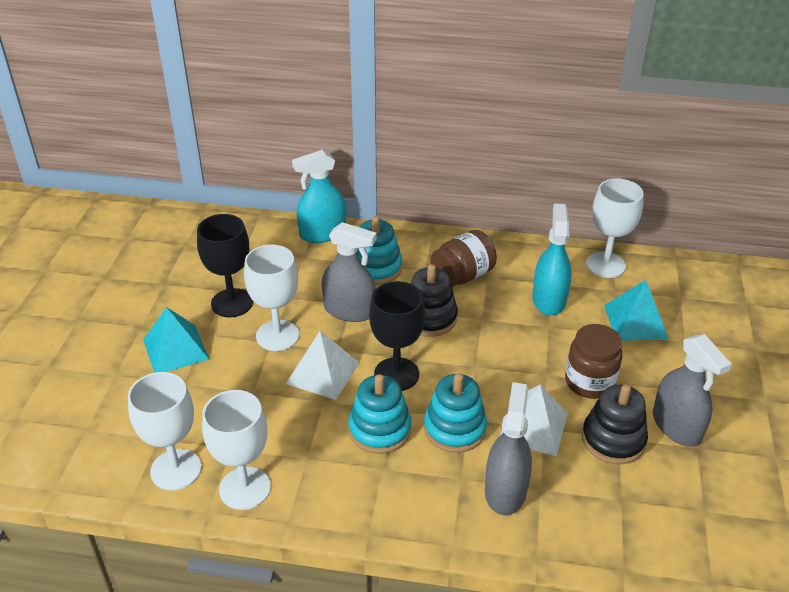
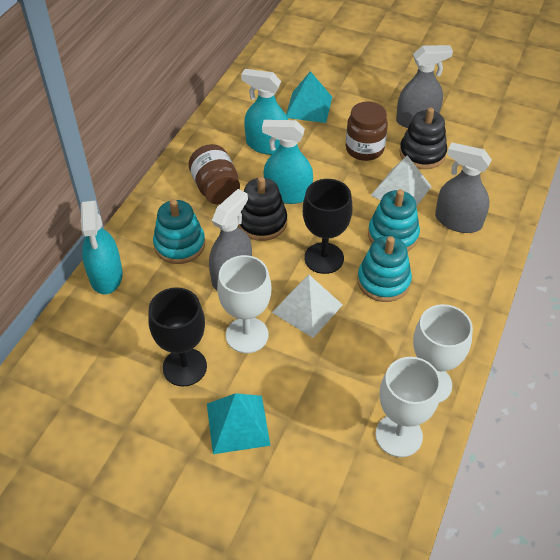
camera: 75 degrees left, 10 degrees up
white goblet [586,178,644,278] -> none
none -> turquoise spray bottle [262,120,313,204]

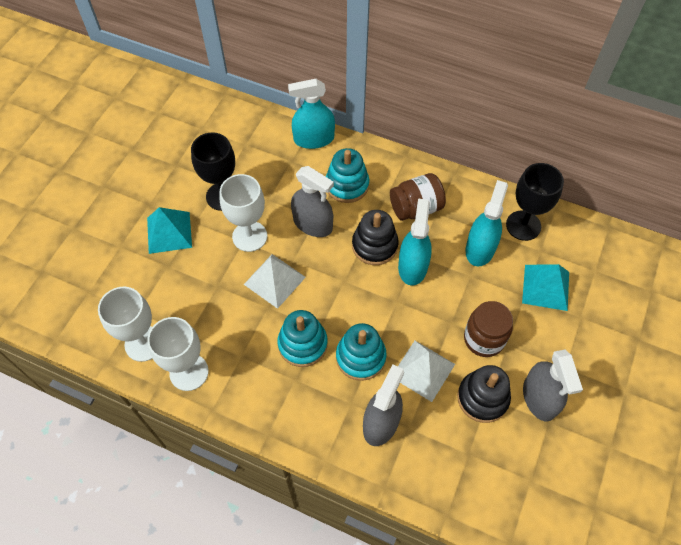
camera: 90 degrees right, 10 degrees up
black goblet [303,179,353,274] -> black goblet moved to [506,163,564,241]

